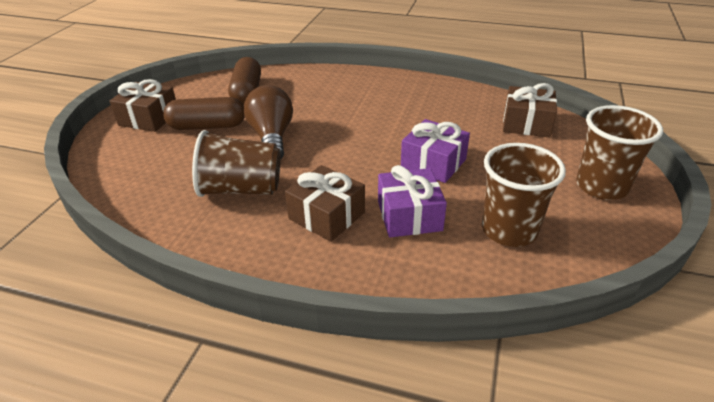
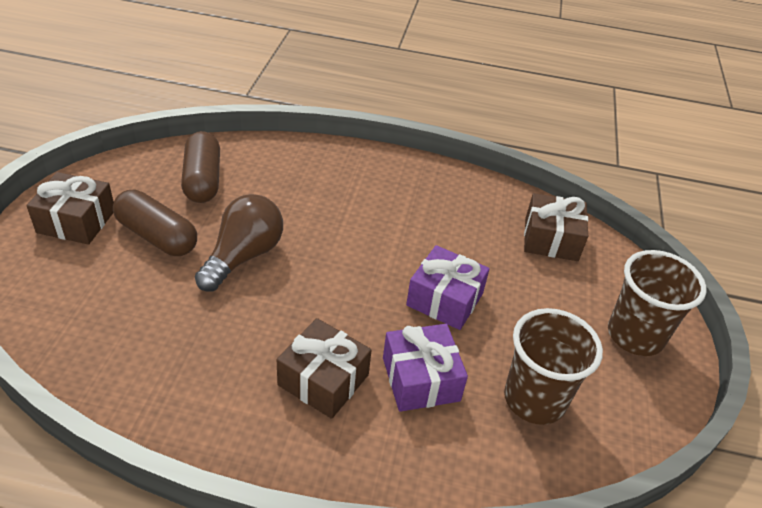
camera: 10 degrees left, 5 degrees up
brown capsule [163,97,245,130] -> brown capsule turned 45 degrees clockwise [113,190,197,256]
brown cup [192,130,281,197] -> none
brown light bulb [244,85,293,159] -> brown light bulb turned 45 degrees clockwise [195,194,283,292]

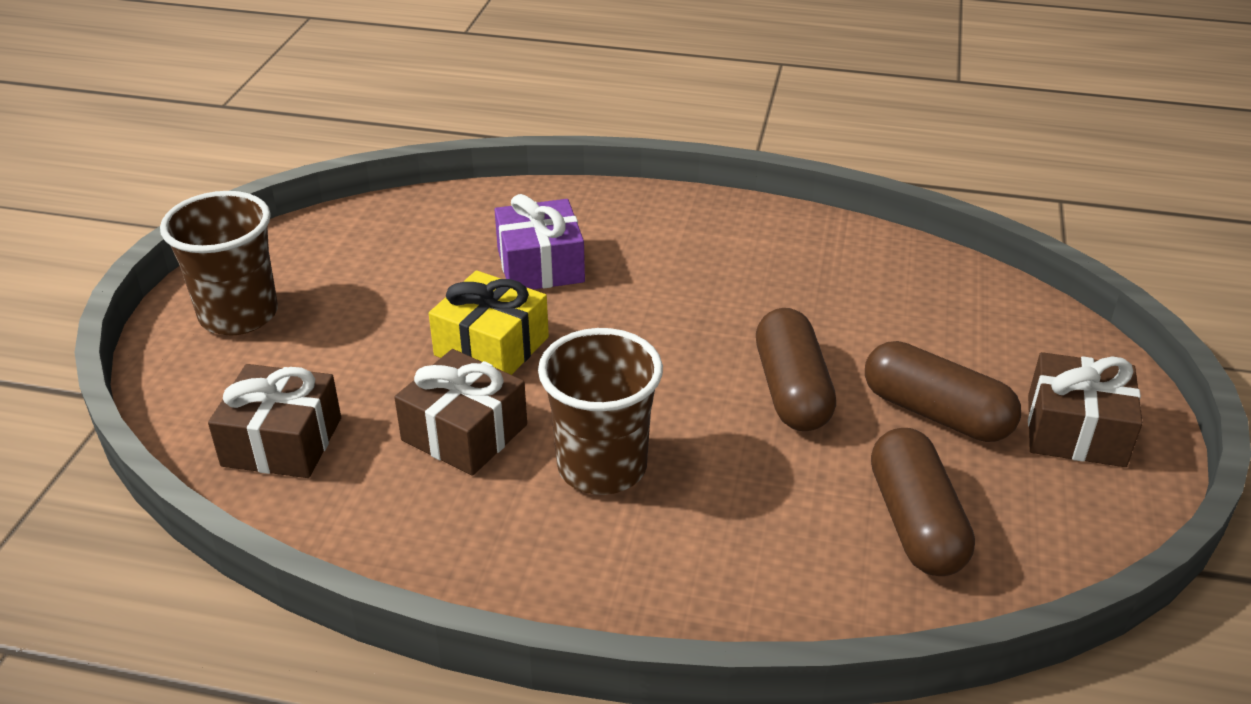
camera: 175 degrees left, 5 degrees down
brown light bulb [195,194,283,292] -> brown capsule [756,308,836,431]
brown gift [277,318,372,419] -> brown gift moved to [394,349,527,476]
purple gift [406,245,490,330] -> yellow gift [429,270,549,375]
brown cup [504,308,603,425] -> brown cup moved to [538,328,663,495]

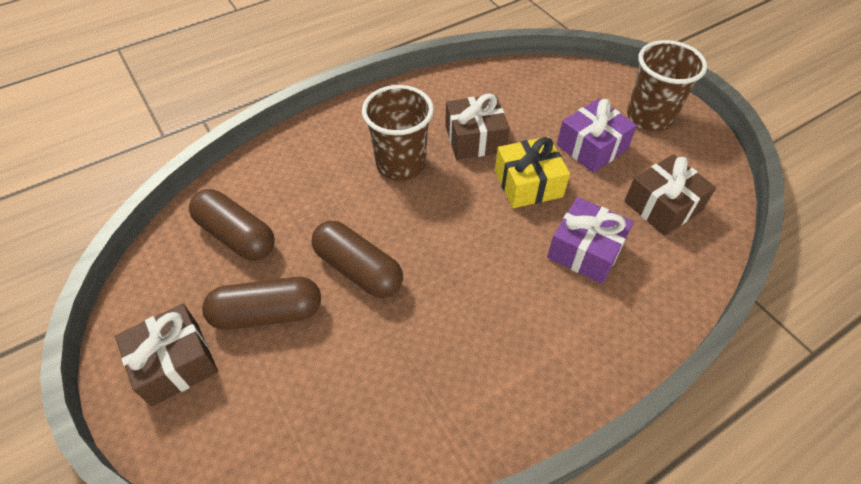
camera: 135 degrees right, 15 degrees up
brown gift [208,364,341,478] -> brown gift moved to [624,154,716,236]
none -> purple gift [557,99,637,173]

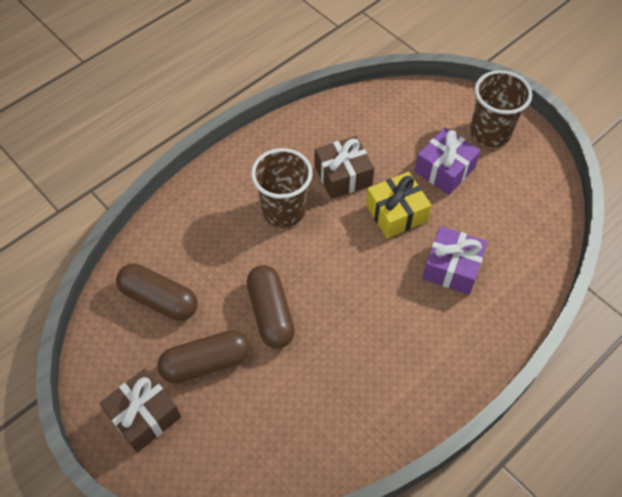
camera: 10 degrees left, 5 degrees up
brown capsule [312,221,403,298] -> brown capsule turned 45 degrees clockwise [247,265,295,349]
brown gift [624,154,716,236] -> none

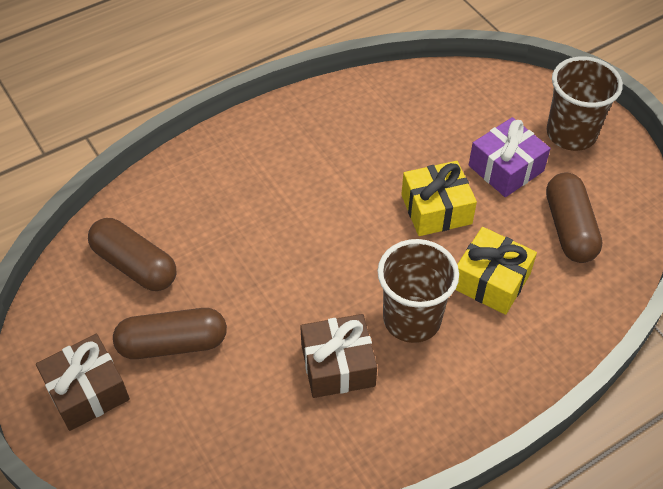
camera: 10 degrees right, 5 degrees down
brown capsule [247,265,295,349] -> brown capsule moved to [546,173,602,263]
brown cup [251,148,312,227] -> brown cup moved to [377,239,459,343]
brown gift [315,136,374,199] -> brown gift moved to [300,314,377,398]
purple gift [422,226,488,295] -> yellow gift [455,227,537,315]

